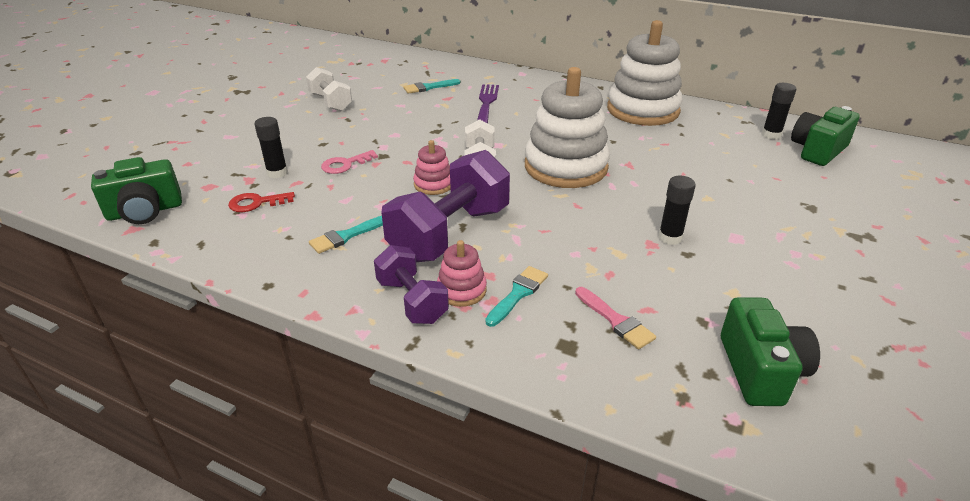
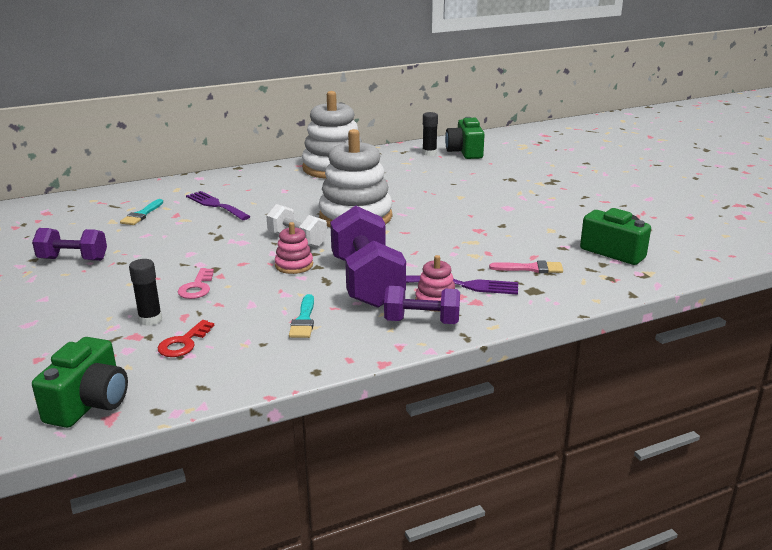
camera: 50 degrees left, 10 degrees down
white dumbbell [306,67,352,112] -> purple dumbbell [32,228,107,261]
turquoise brush [485,266,548,327] -> purple fork [406,275,518,295]
black glue stick [658,176,696,245] -> none

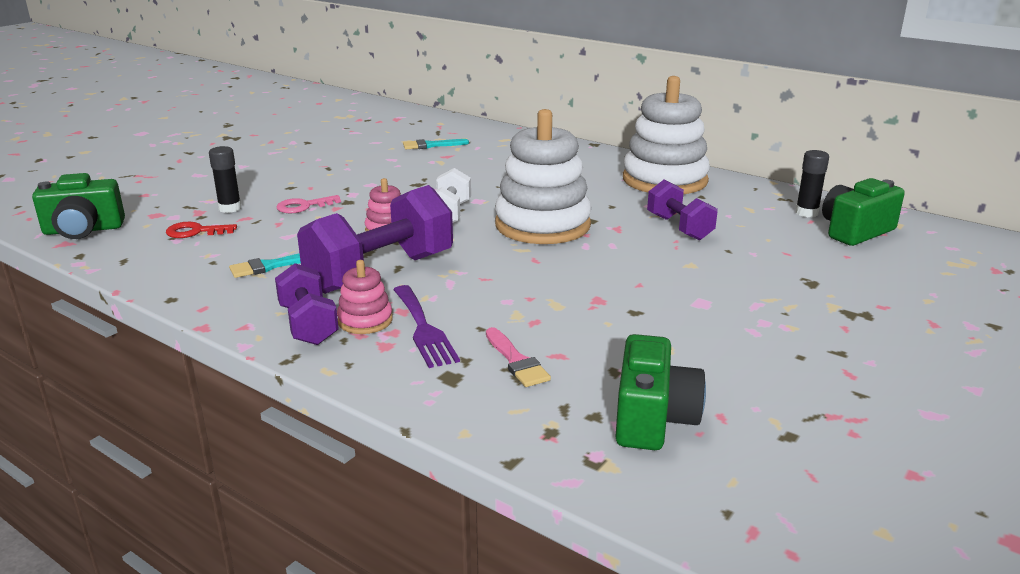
camera: 60 degrees right, 0 degrees up
purple dumbbell [32,228,107,261] -> purple dumbbell moved to [647,180,718,240]
purple fork [186,191,251,220] -> none

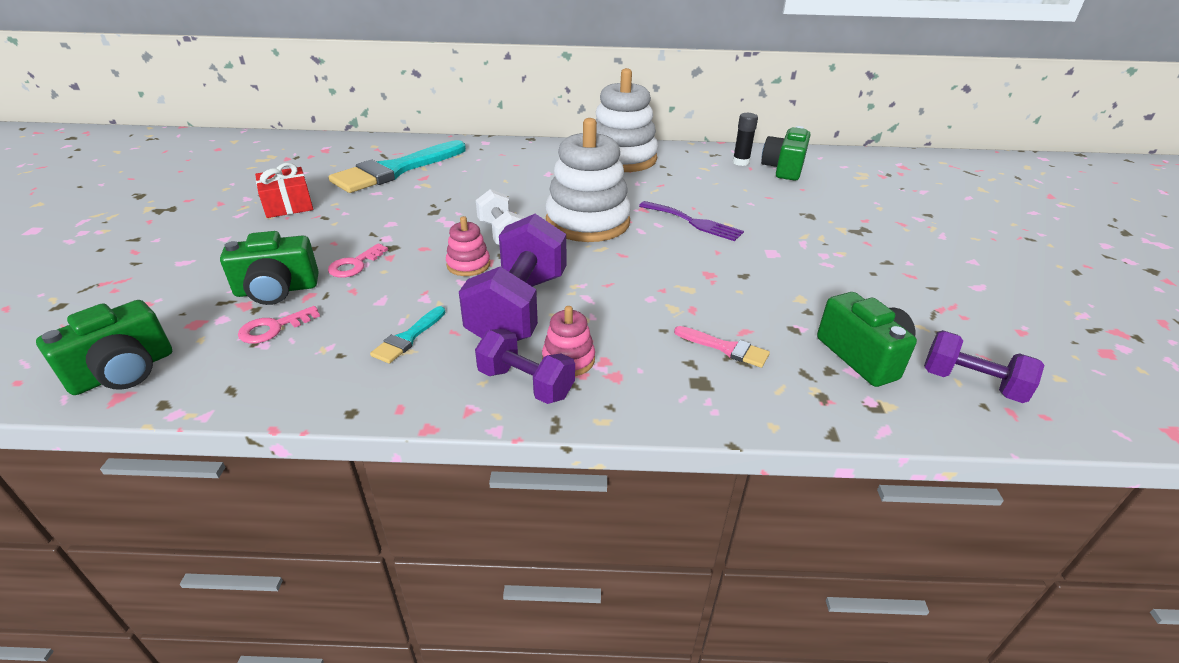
camera: 35 degrees left, 10 degrees up
red key [166,222,237,238] -> pink key [238,306,320,344]
black glue stick [209,146,241,213] -> green camera [220,231,319,305]
purple fork [393,285,460,368] -> purple fork moved to [639,201,744,241]
turquoise brush [403,139,469,149] -> turquoise brush [328,140,466,193], size x2.32
purple dumbbell [647,180,718,240] -> purple dumbbell moved to [924,330,1045,403]
none -> red gift [255,163,313,218]

